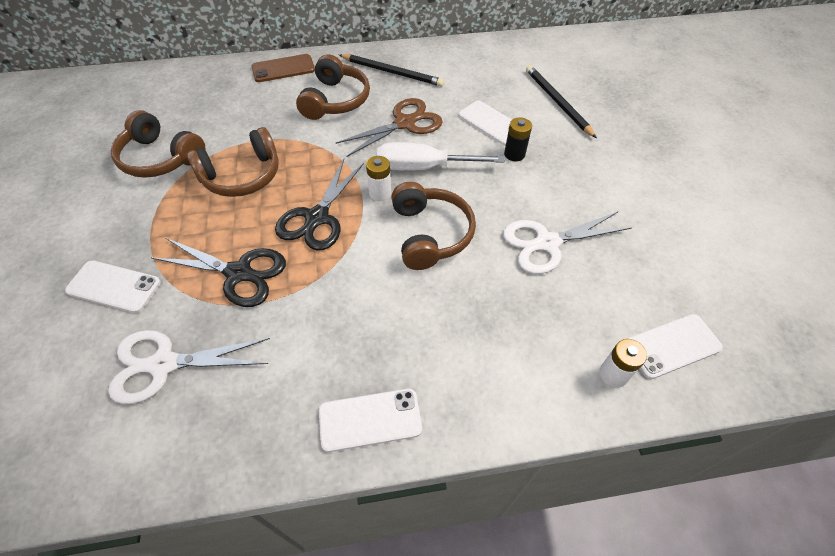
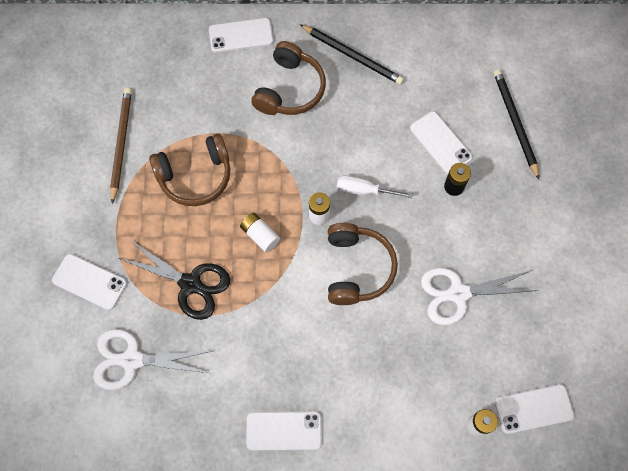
camera: 10 degrees right, 15 degrees up
brown headphones [111,110,205,178] -> brown pencil [110,88,132,204]
brown phone [251,54,315,82] -> white phone [209,18,273,53]
black scissors [275,159,364,251] -> white battery [240,213,280,252]
brown scissors [335,98,443,157] -> none
white screwdriver [377,142,505,171] -> white screwdriver [337,176,413,198], size x0.64

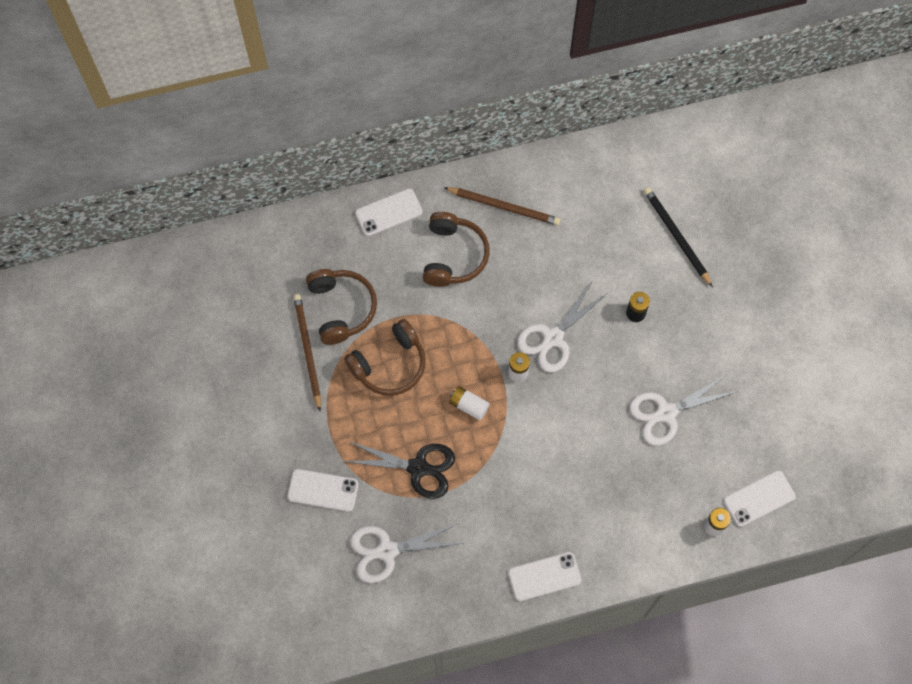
camera: 15 degrees left, 0 degrees up
black pencil [300,24,404,85] -> brown pencil [444,187,561,225]
brown headphones [328,223,398,305] -> brown headphones moved to [306,269,377,345]
white screwdriver [337,176,413,198] -> white scissors [517,282,608,372]
white phone [410,111,473,174] -> none

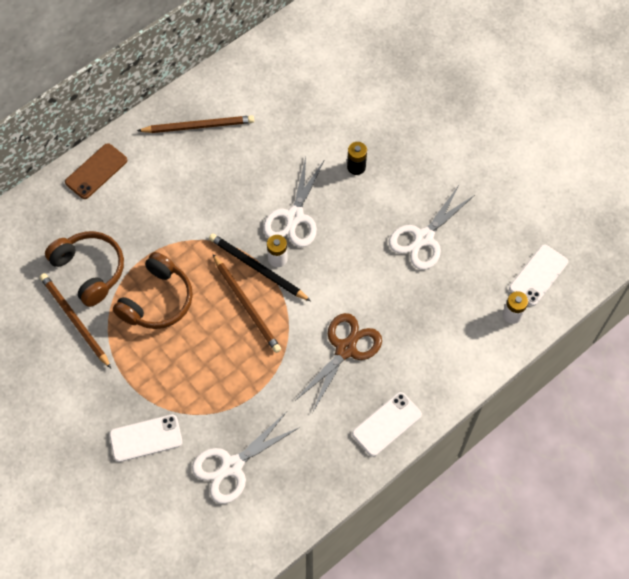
camera: 25 degrees left, 5 degrees down
black scissors [343,441,455,499] -> none
white phone [355,189,423,236] -> brown phone [65,143,127,199]
brown headphones [423,212,490,287] -> none
white battery [449,386,490,420] -> brown pencil [213,254,281,353]
black pencil [644,187,713,287] -> black pencil moved to [209,233,311,301]
none -> brown scissors [295,313,382,413]

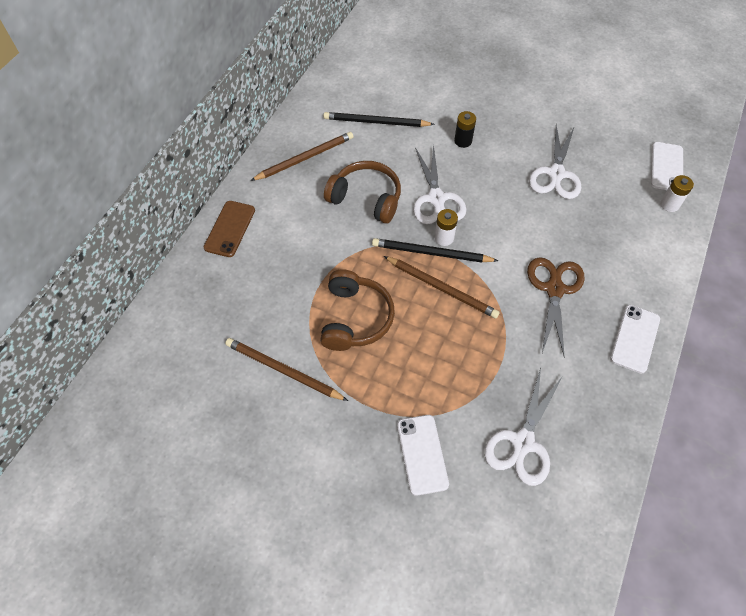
camera: 25 degrees left, 5 degrees down
brown headphones [45,231,124,307] -> brown headphones moved to [324,161,401,223]
white phone [109,414,183,462] -> white phone turned 60 degrees counterclockwise [397,415,449,496]
none -> black pencil [324,112,435,127]

